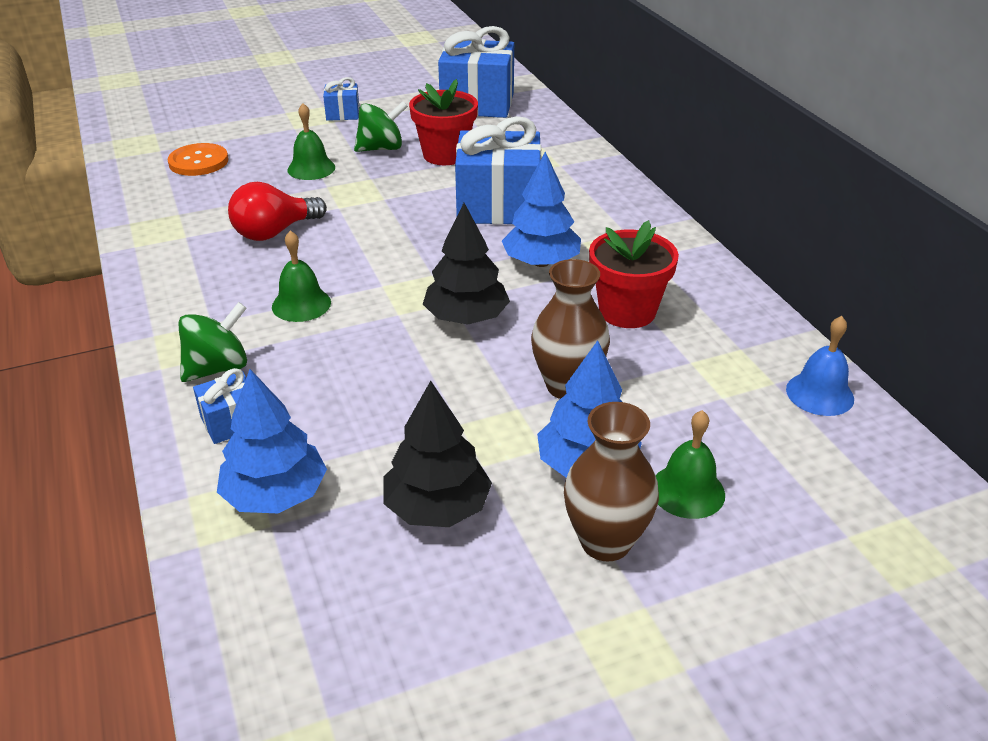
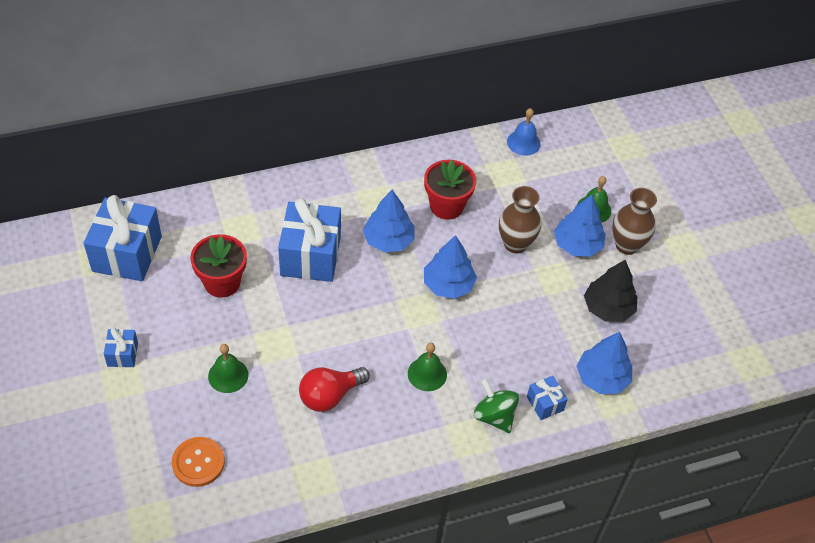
camera: 90 degrees left, 15 degrees up
red light bulb [228,182,327,241] -> red light bulb turned 90 degrees clockwise [299,367,370,412]
green spinning top [354,101,408,152] -> none
black tree [423,203,510,325] -> blue tree [424,235,477,299]

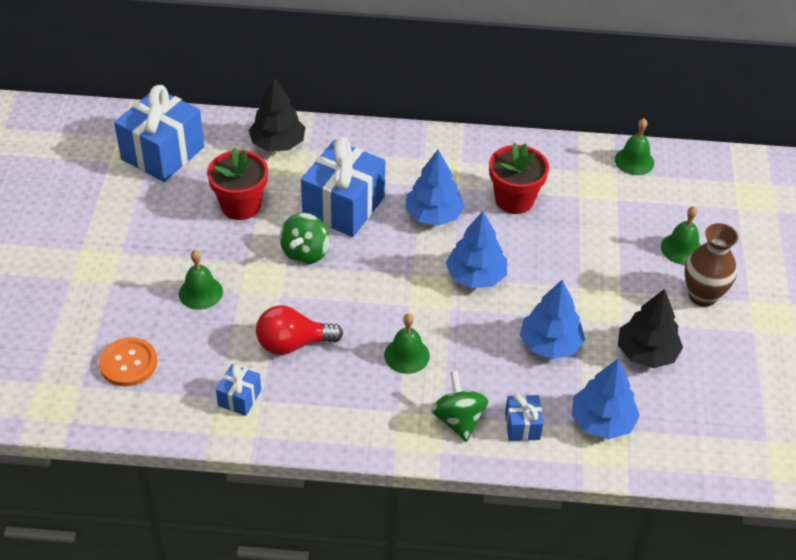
camera: 25 degrees right, 5 degrees down
blue gift [104,328,138,367] -> blue gift moved to [216,364,261,416]
brown vase [499,186,541,254] -> none
blue bell [507,108,541,155] -> green bell [615,118,654,175]
blue tree [554,195,606,257] -> blue tree moved to [520,280,585,359]
none -> black tree [248,78,306,152]
none -> green spinning top [280,213,329,265]

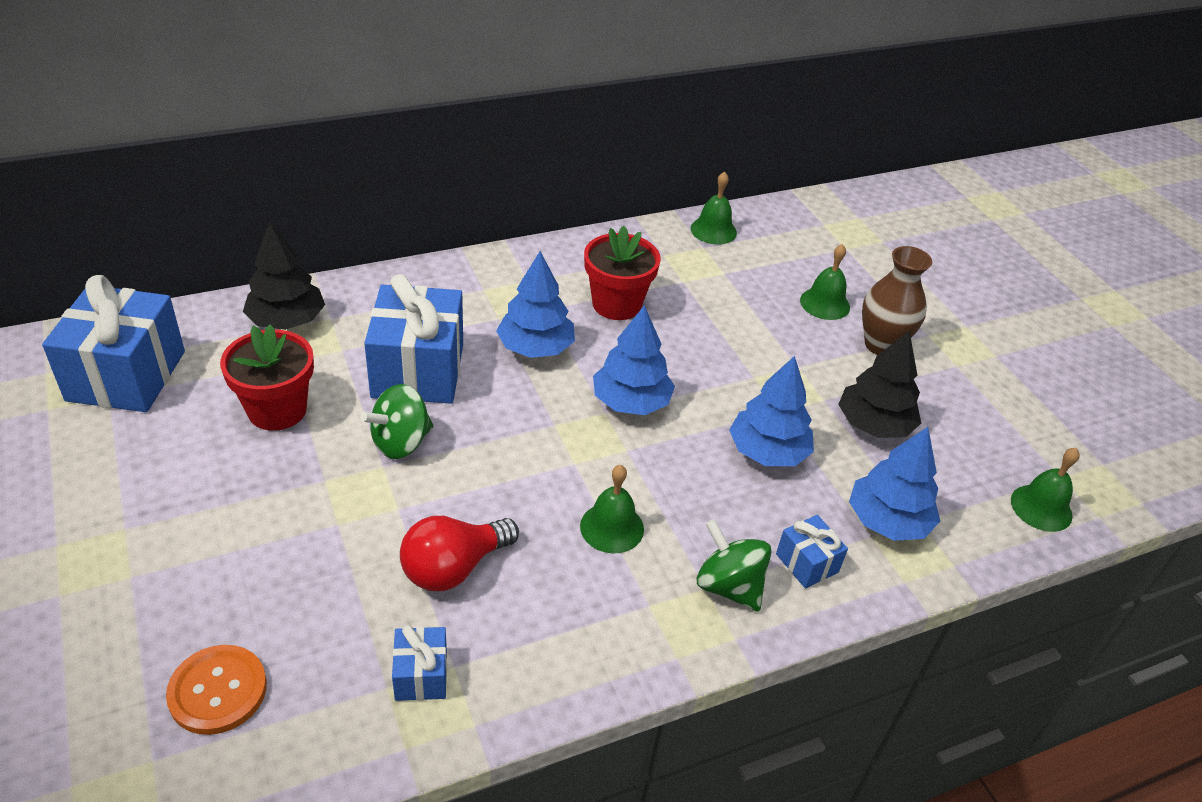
camera: 30 degrees left, 5 degrees down
green bell [179,250,223,310] -> green bell moved to [1011,448,1080,532]
green spinning top [280,213,329,265] -> green spinning top turned 60 degrees clockwise [360,384,433,459]

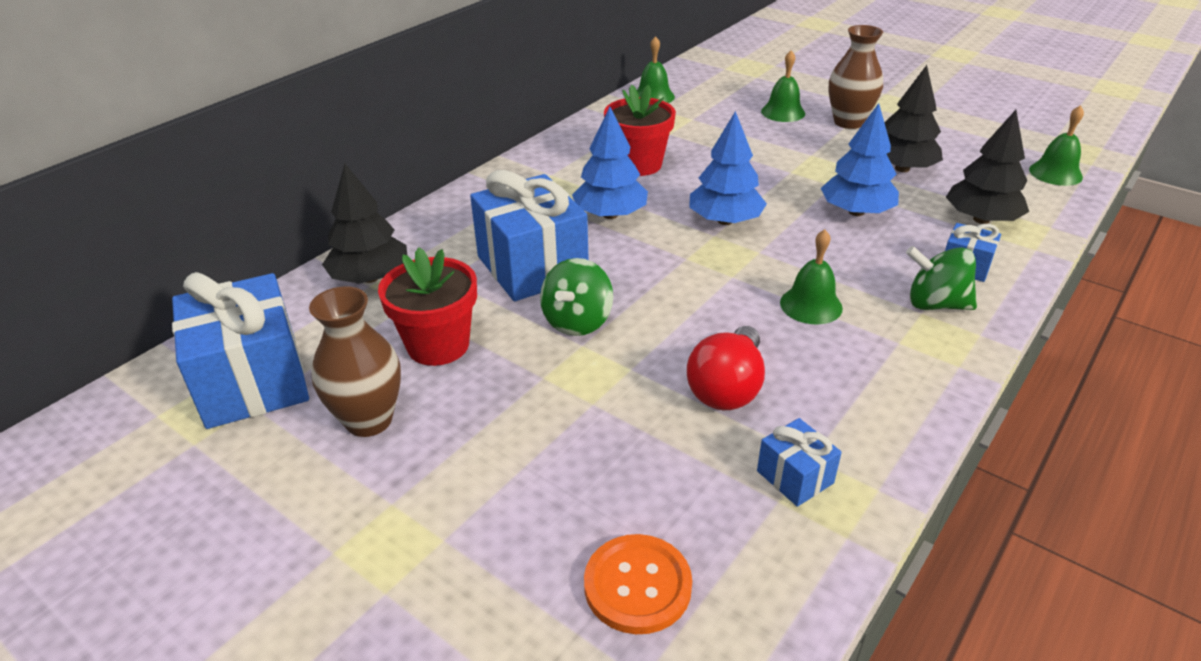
camera: 25 degrees left, 5 degrees down
blue tree [849,427,940,541] -> black tree [946,110,1029,224]
none -> brown vase [309,286,401,437]

